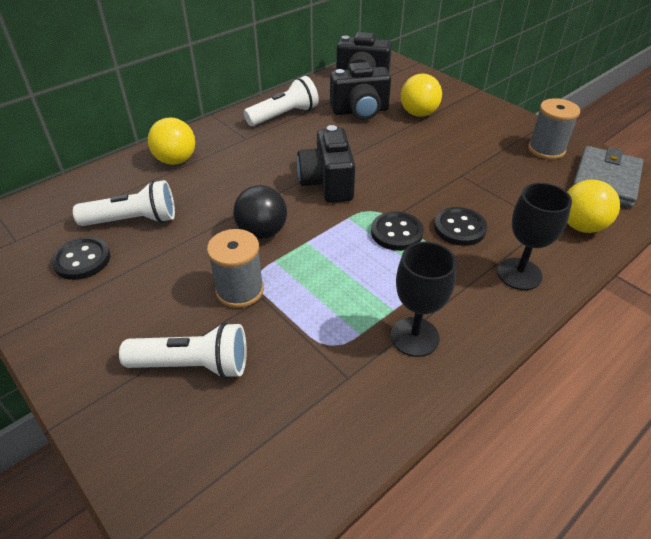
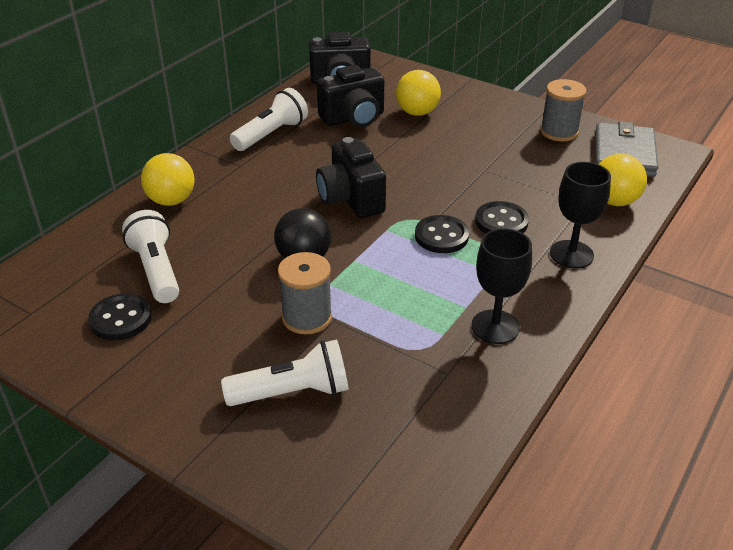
camera: 15 degrees left, 5 degrees down
white flashlight [73,180,175,226] -> white flashlight turned 90 degrees counterclockwise [122,210,179,303]

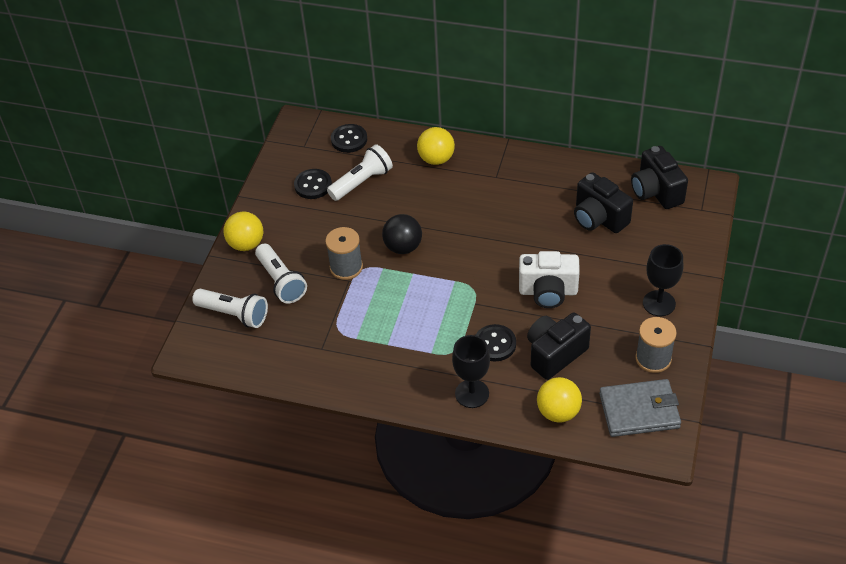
camera: 75 degrees right, 10 degrees up
white flashlight [230,88,308,151] -> white flashlight moved to [192,289,268,328]
black camera [316,137,386,218] -> black camera moved to [527,313,591,380]
yellow ball [396,70,441,116] -> yellow ball moved to [223,211,263,251]
black button [415,215,469,253] -> black button moved to [331,124,367,153]
black goblet [471,228,532,344] -> black goblet moved to [643,244,683,316]
none -> white camera [519,251,580,308]

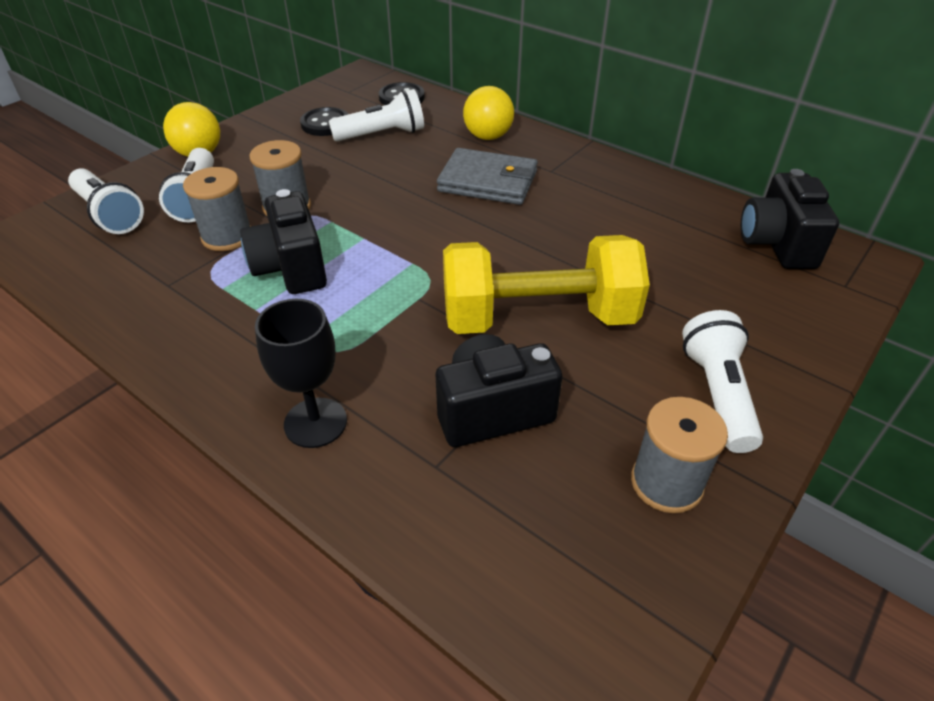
camera: 20 degrees right, 5 degrees down
black ball [382,214,422,254] -> none
black button [475,324,516,361] -> none
white camera [519,251,580,308] -> yellow dumbbell [443,235,650,334]
yellow ball [537,377,582,423] -> none
black camera [574,172,633,233] -> black camera moved to [240,189,327,294]
grey wallet [599,379,681,437] -> grey wallet moved to [437,148,538,205]
black goblet [643,244,683,316] -> white flashlight [682,310,763,453]
none -> grey spool [183,167,251,251]

